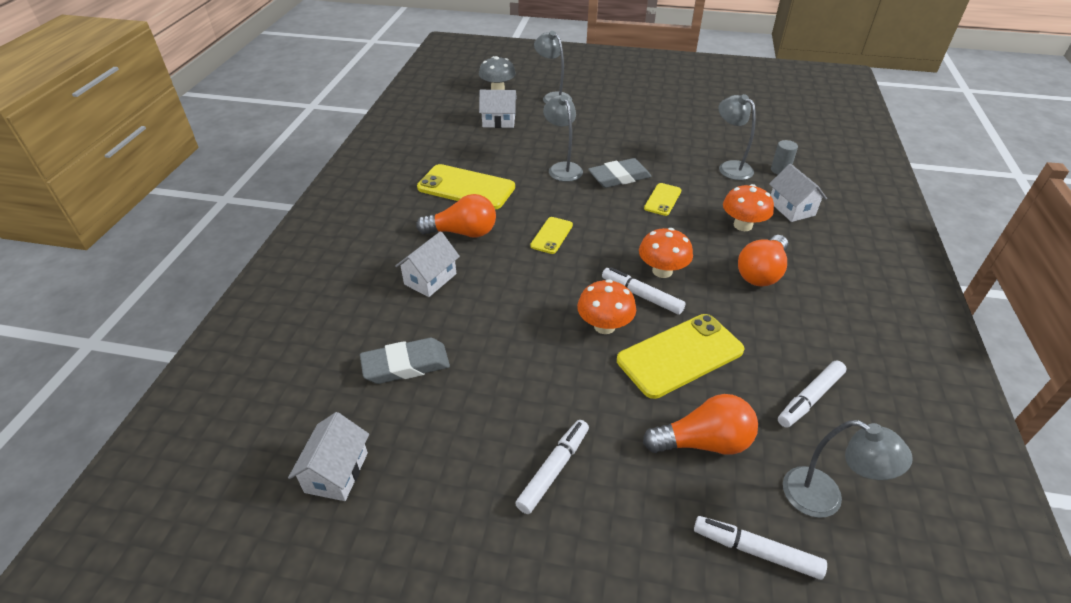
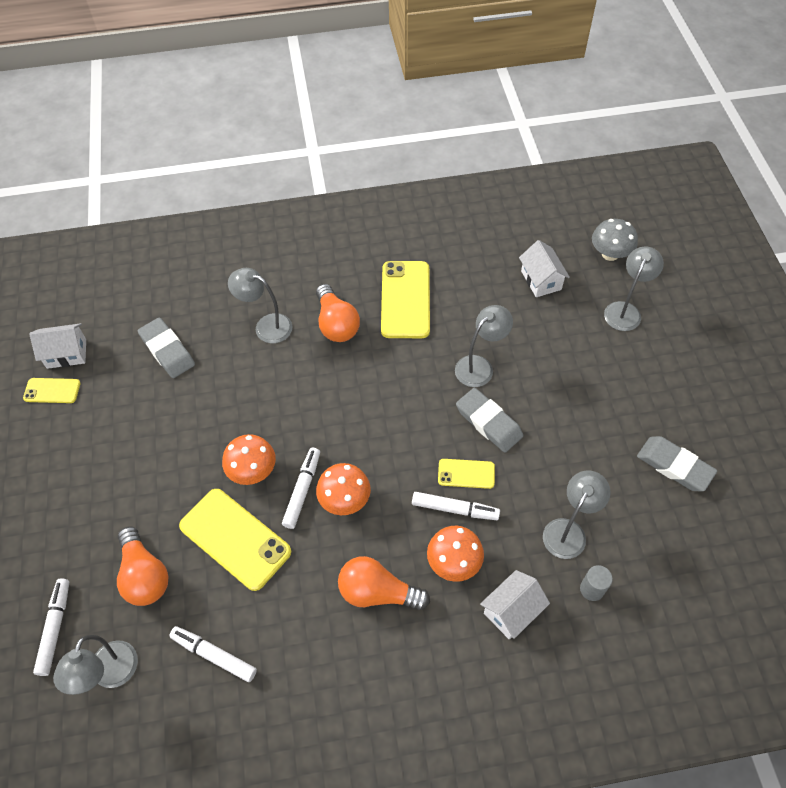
camera: 70 degrees right, 15 degrees up
white house [395,231,460,297] -> grey lamp [228,268,292,343]
white marker [515,420,589,514] -> white marker moved to [412,492,500,520]
yellow phone [530,217,573,254] -> yellow phone moved to [23,378,81,403]
none -> grey eraser [637,436,717,491]

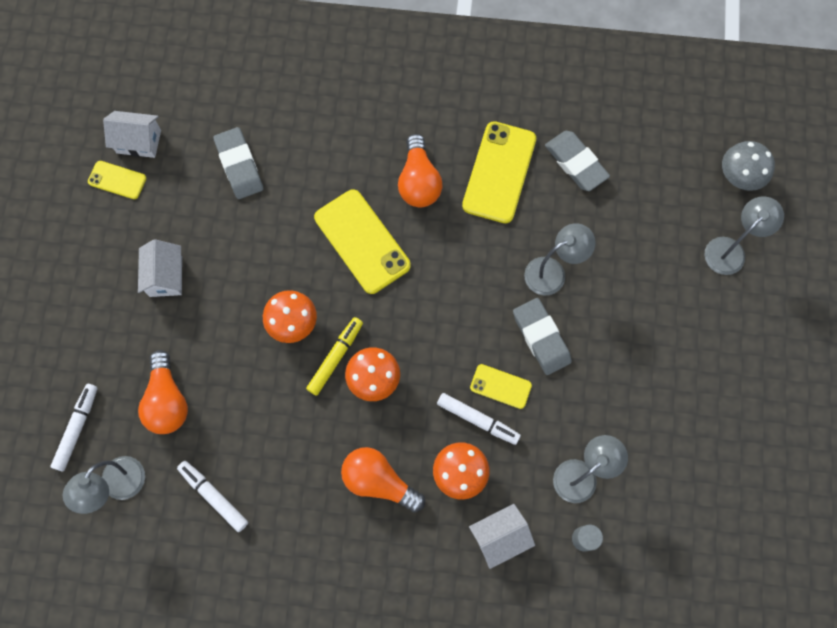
camera: 15 degrees right, 15 degrees up
yellow phone [179,489,291,591] -> yellow phone moved to [314,189,411,294]
grey lamp [228,268,292,343] -> none
white marker [282,448,320,529] -> yellow marker [306,317,363,396]
white house [519,240,570,297] -> white house moved to [138,239,182,297]
grey eraser [637,436,717,491] -> grey eraser moved to [545,131,610,191]

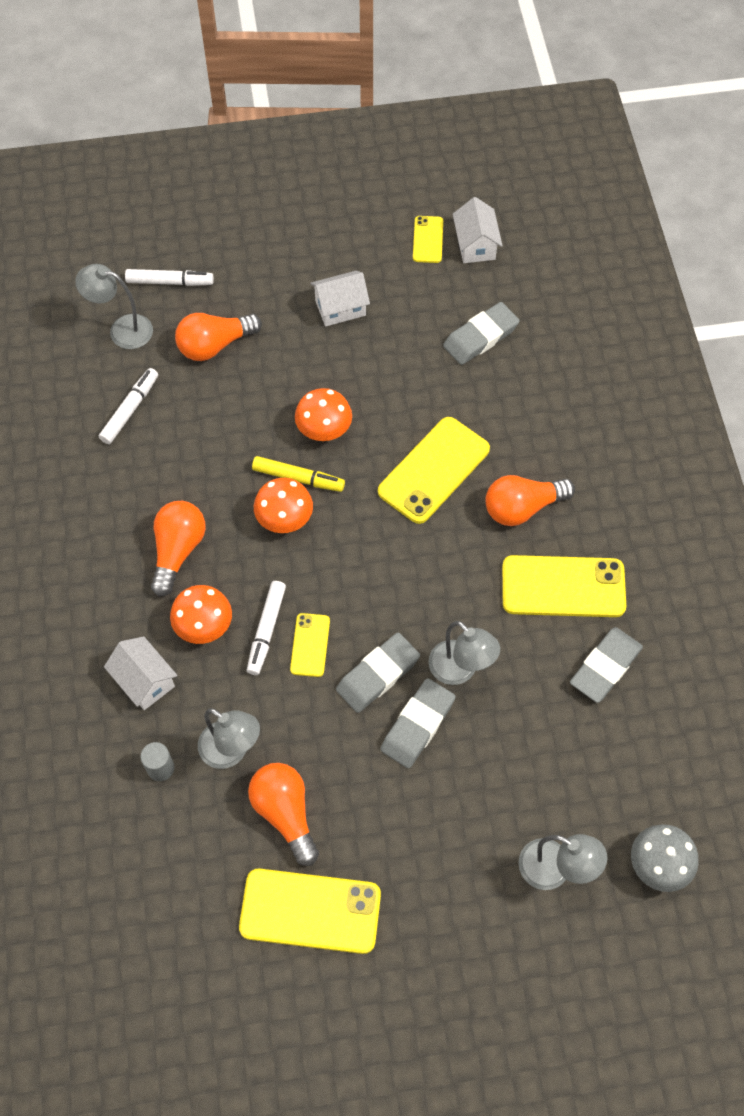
camera: 75 degrees right, 10 degrees down
none -> yellow phone [239,868,381,954]
none -> orange light bulb [248,763,319,866]
none -> grey eraser [380,678,455,768]

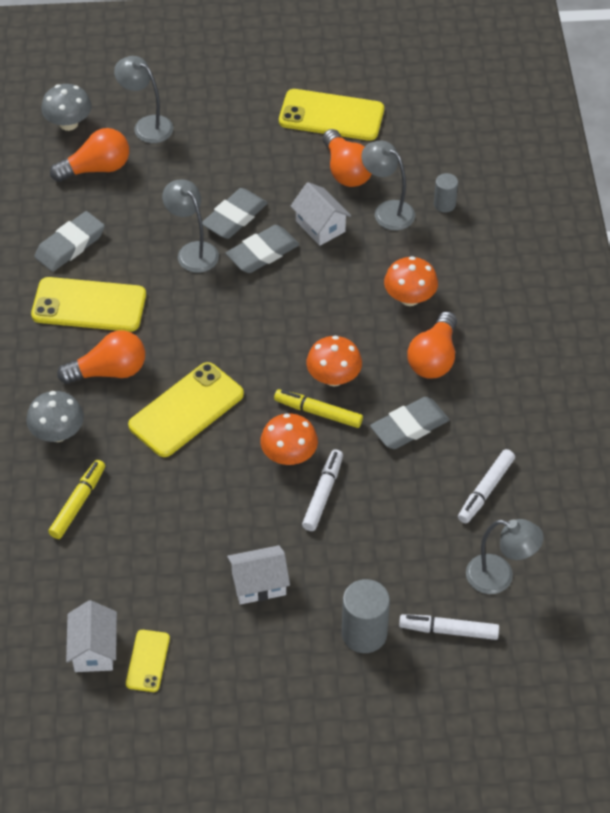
camera: 175 degrees left, 10 degrees down
white house [104,636,178,710] -> white house moved to [291,182,351,246]
orange light bulb [175,313,262,361] -> orange light bulb moved to [50,128,129,182]
white marker [247,581,286,675] -> white marker moved to [302,449,343,531]
yellow phone [290,613,330,677] -> none
grey eraser [443,302,520,365] -> grey eraser moved to [370,397,449,449]
none -> grey mushroom [26,391,84,442]
none -> yellow marker [48,460,105,539]
none -> grey cylinder [342,579,390,653]

